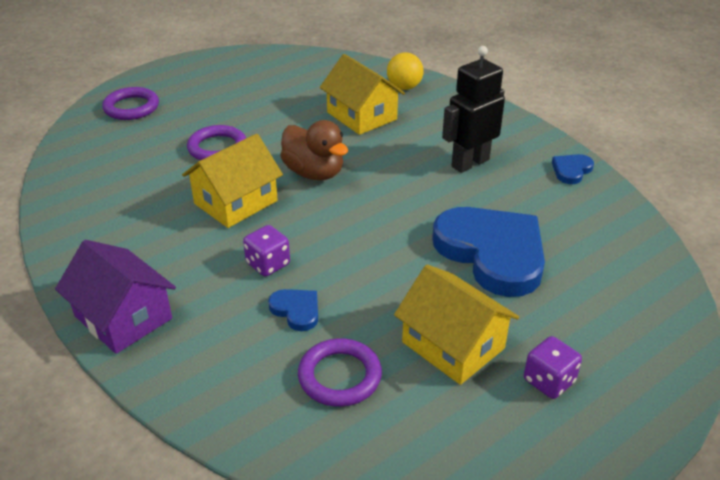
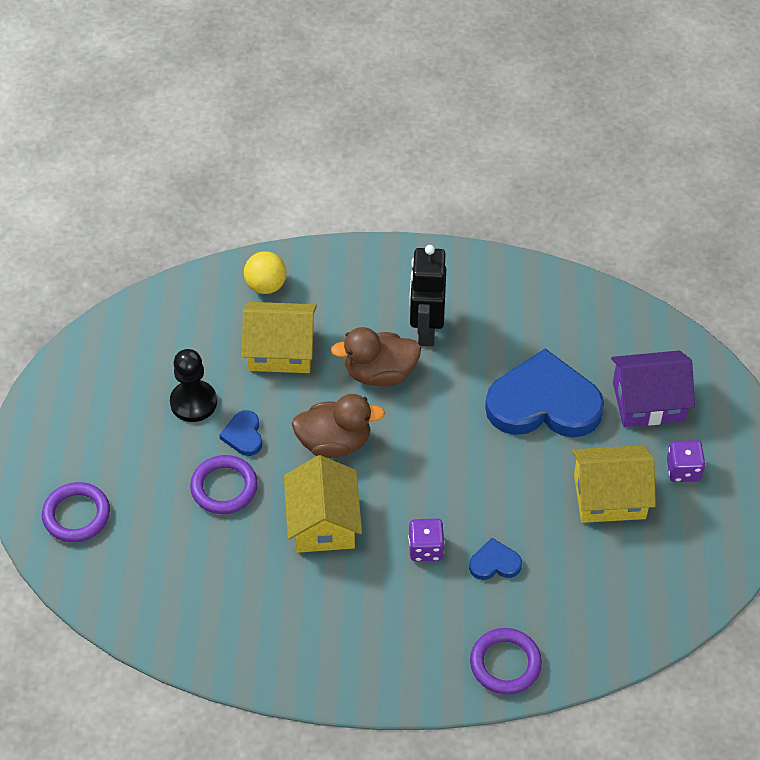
camera: 50 degrees left, 15 degrees up
purple house [55,240,176,354] -> purple house moved to [611,350,695,427]
purple ring [298,339,382,407] -> purple ring moved to [470,628,542,695]
blue heart [552,154,594,184] -> blue heart moved to [219,410,262,456]
none -> black pawn [170,349,217,422]
none -> brown duck [331,327,421,386]

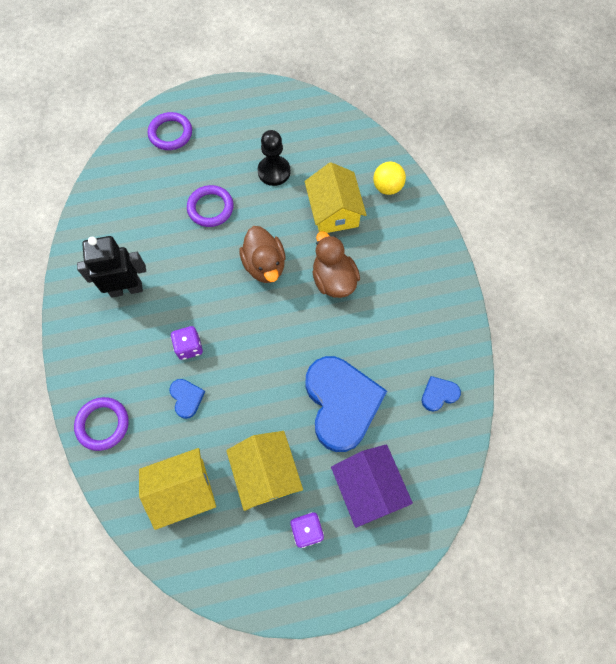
camera: 75 degrees right, 15 degrees up
blue heart [219,410,262,456] -> blue heart moved to [422,376,461,411]
yellow house [284,455,362,553] -> yellow house moved to [139,448,216,530]
black robot [409,245,446,346] -> black robot moved to [77,236,146,298]

